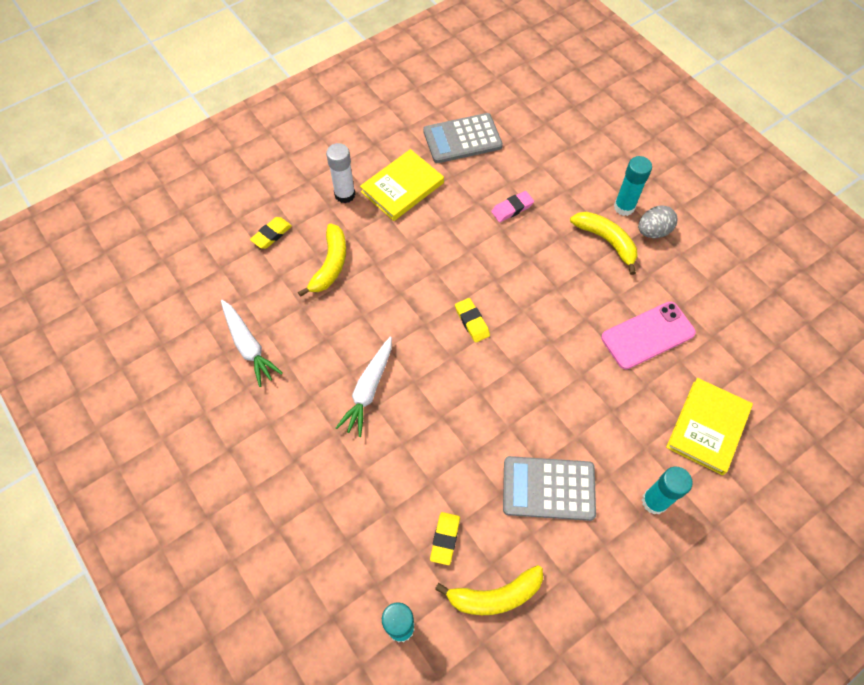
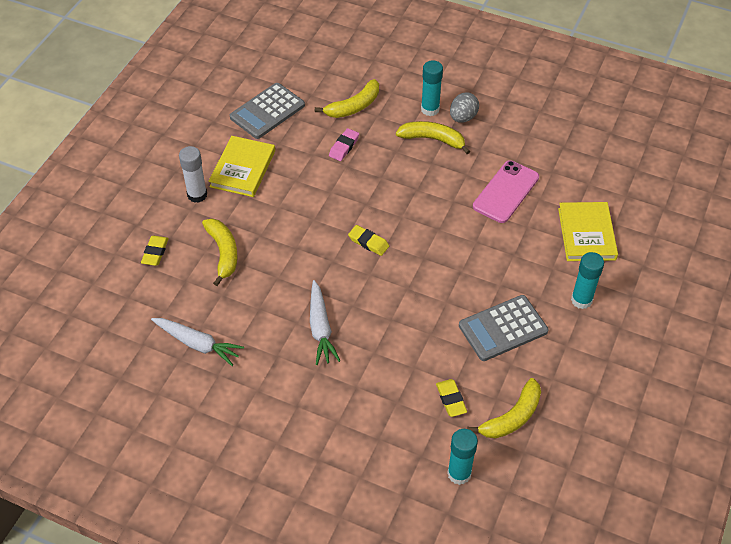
camera: 30 degrees left, 10 degrees down
none -> yellow banana [315,79,379,118]

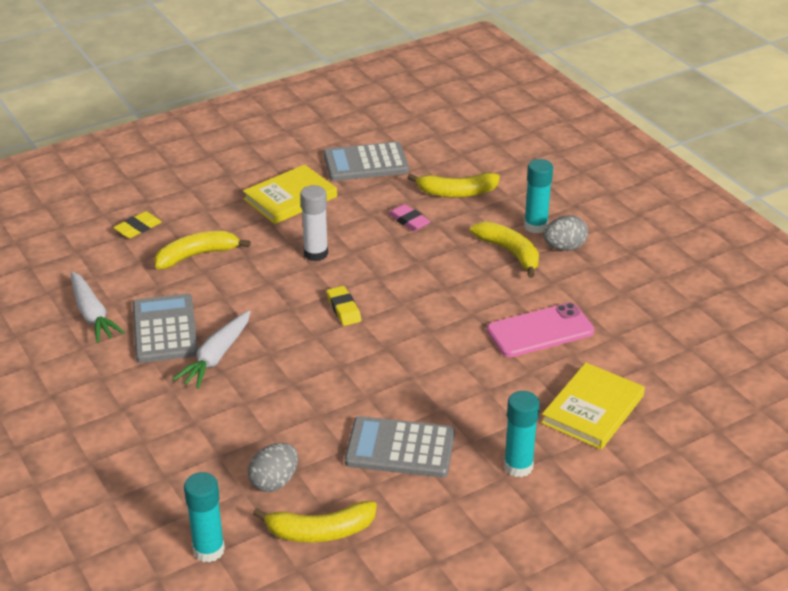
camera: 35 degrees right, 15 degrees down
white glue stick [179,146,207,203] -> white glue stick moved to [300,185,328,261]
yellow banana [202,218,238,286] -> yellow banana turned 135 degrees counterclockwise [154,231,251,269]
pink eraser [329,128,359,161] -> pink eraser turned 75 degrees clockwise [388,204,431,231]
yellow eraser [436,379,467,417] -> grey egg [248,443,298,492]
none -> grey calculator [133,294,198,363]

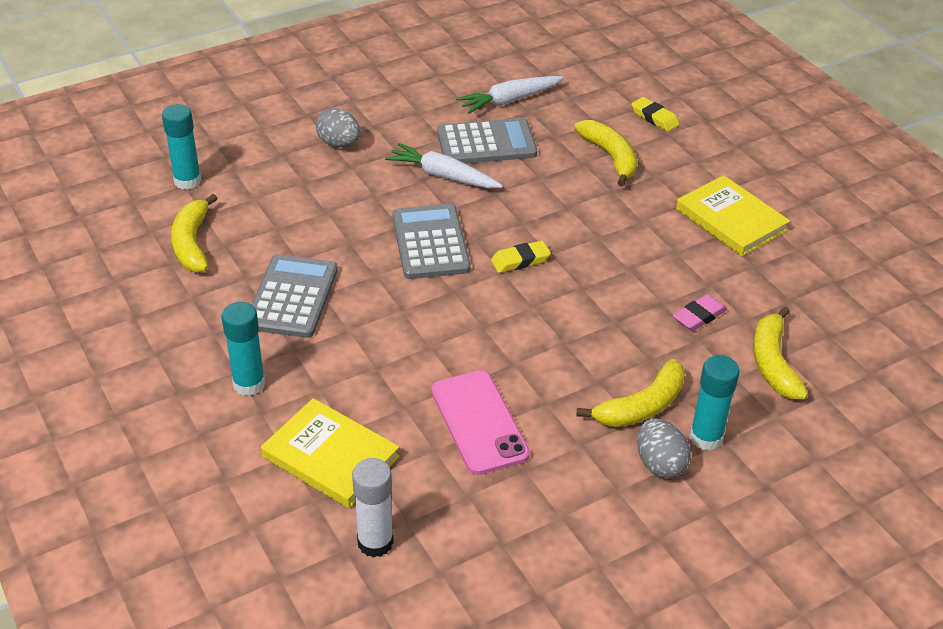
camera: 90 degrees right, 5 degrees up
grey egg [248,443,298,492] -> grey egg moved to [316,108,361,147]
white glue stick [300,185,328,261] -> white glue stick moved to [352,458,394,557]
grey calculator [323,142,409,181] -> grey calculator moved to [392,204,471,279]

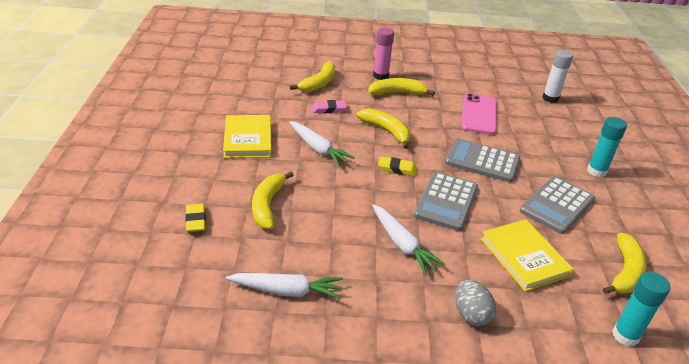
camera: 150 degrees left, 5 degrees down
yellow book [261,398,400,508] -> yellow book moved to [481,219,574,292]
grey calculator [437,118,537,164] -> grey calculator moved to [445,139,520,182]
grey egg [637,418,690,478] -> none
turquoise glue stick [690,355,739,451] -> pink glue stick [373,28,394,80]
none -> white carrot [289,121,355,167]
none -> yellow banana [356,108,410,149]

